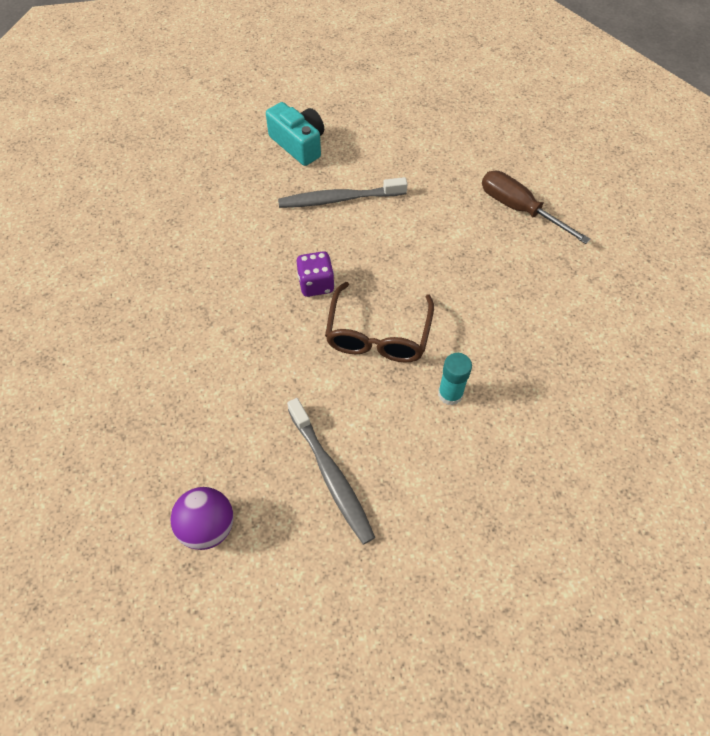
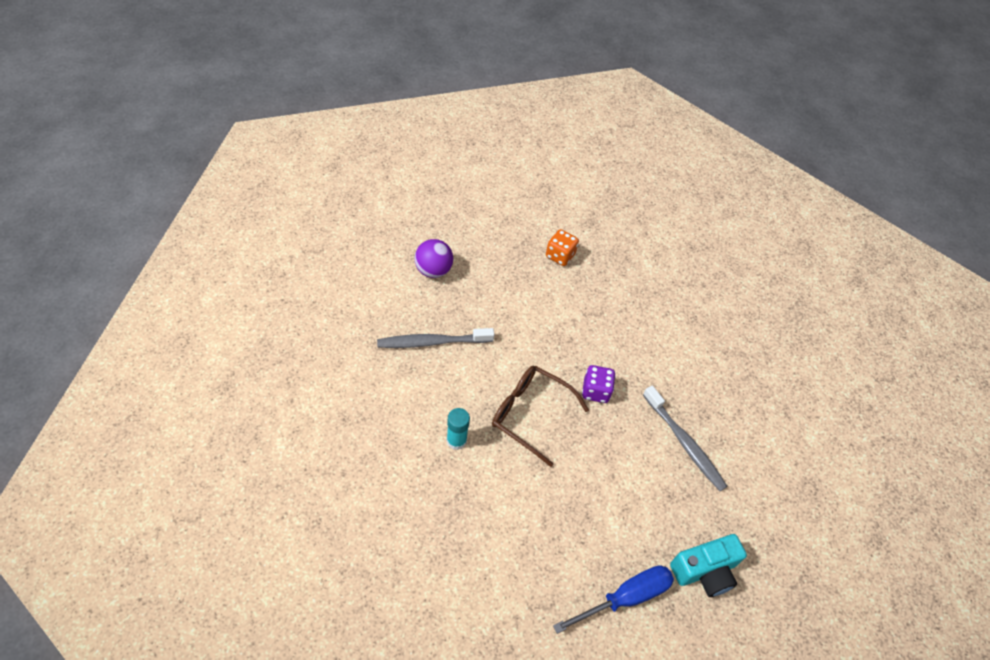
camera: 105 degrees right, 5 degrees down
turquoise camera [266,102,324,166] -> turquoise camera moved to [670,534,747,597]
grey toothbrush [278,177,408,208] -> grey toothbrush turned 135 degrees clockwise [643,386,728,491]
brown screwdriver [482,171,591,244] -> blue screwdriver [553,565,674,634]
none -> orange dice [546,229,579,266]

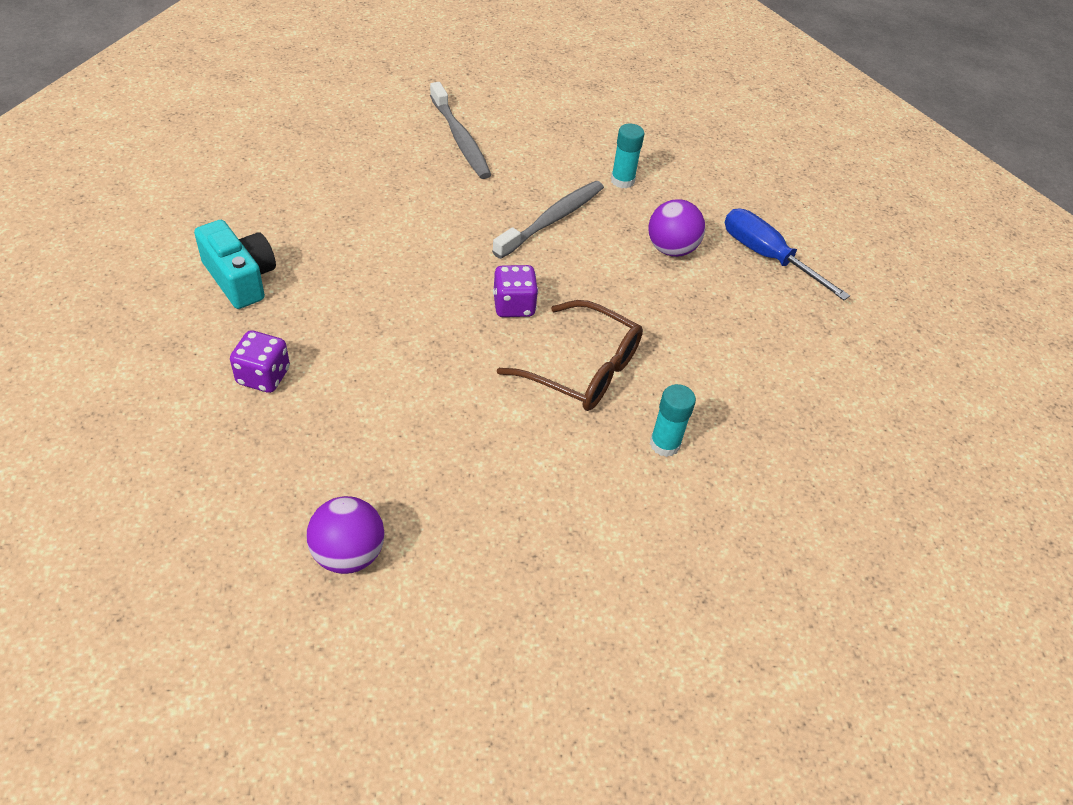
camera: 105 degrees left, 5 degrees down
grey toothbrush [377,328,494,348] -> grey toothbrush moved to [430,82,491,179]
brown glasses [492,366,589,467] -> brown glasses turned 75 degrees counterclockwise [497,300,643,411]
orange dice [546,229,579,266] -> purple dice [230,330,290,393]
turquoise camera [670,534,747,597] -> turquoise camera moved to [194,220,276,309]
none -> turquoise glue stick [611,124,645,188]
none -> purple ball [648,199,705,257]

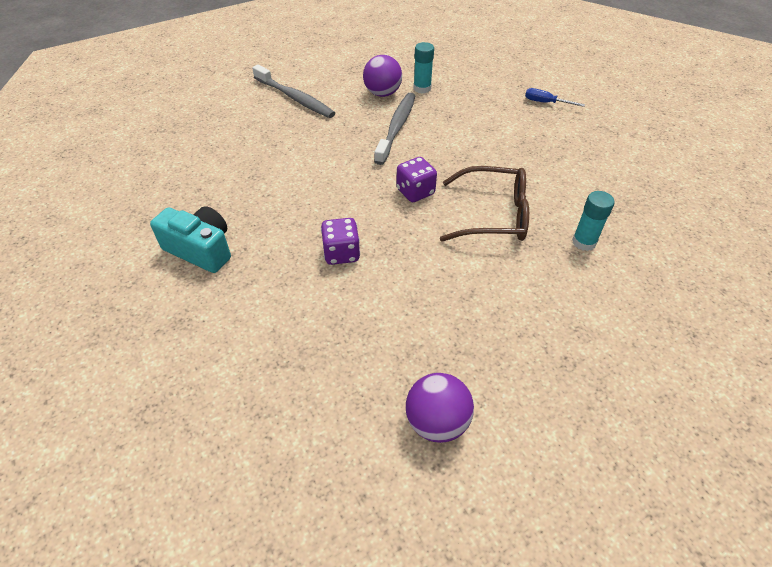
camera: 20 degrees left, 0 degrees up
purple dice [230,330,290,393] -> purple dice moved to [321,218,360,265]
purple ball [648,199,705,257] -> purple ball moved to [363,55,402,97]
blue screwdriver [725,209,850,300] -> blue screwdriver [525,88,585,107], size x0.55

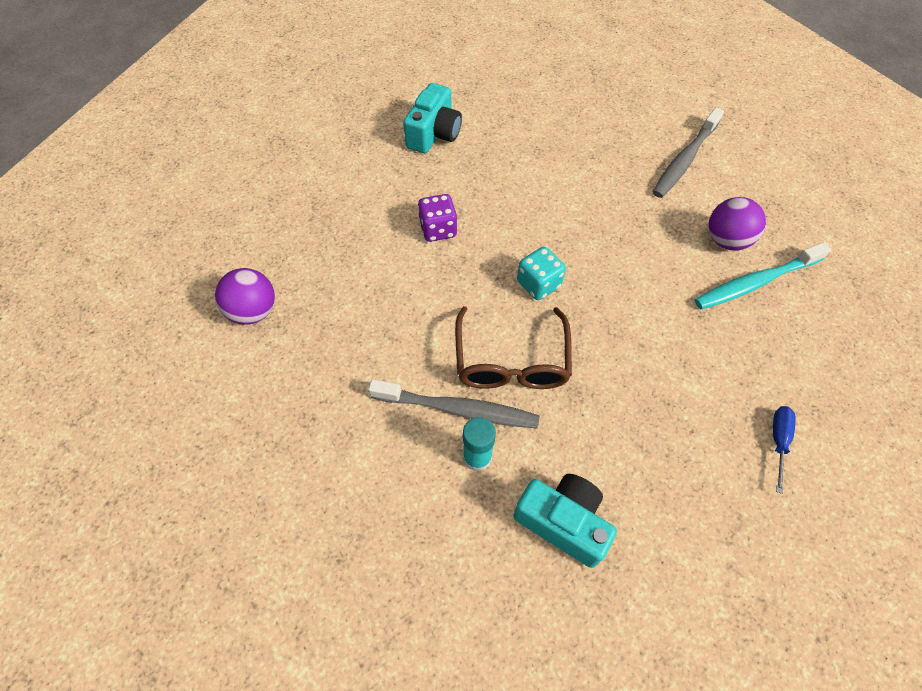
camera: 85 degrees right, 10 degrees up
grey toothbrush [374,93,415,165] -> grey toothbrush moved to [368,379,540,429]
purple dice [396,157,437,202] -> turquoise dice [517,247,566,300]
turquoise glue stick [413,42,434,93] -> turquoise toothbrush [695,242,831,309]
none -> turquoise camera [513,474,617,568]

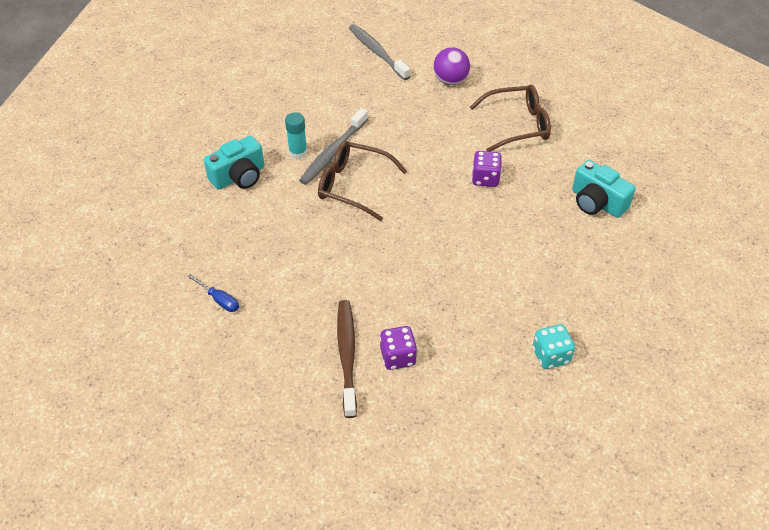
camera: 110 degrees right, 10 degrees down
turquoise dice [517,247,566,300] -> turquoise dice moved to [533,324,575,369]
grey toothbrush [653,107,724,198] -> grey toothbrush moved to [349,24,411,80]
turquoise toothbrush [695,242,831,309] -> brown toothbrush [337,300,357,418]
purple ball [708,197,766,251] -> purple dice [380,326,417,370]
none -> brown glasses [470,85,551,152]

